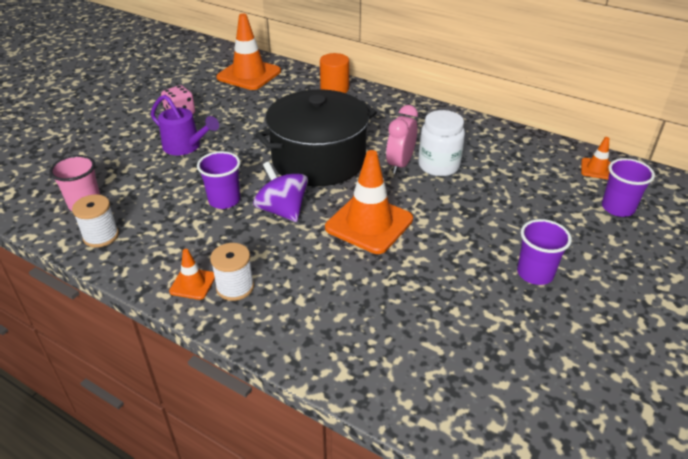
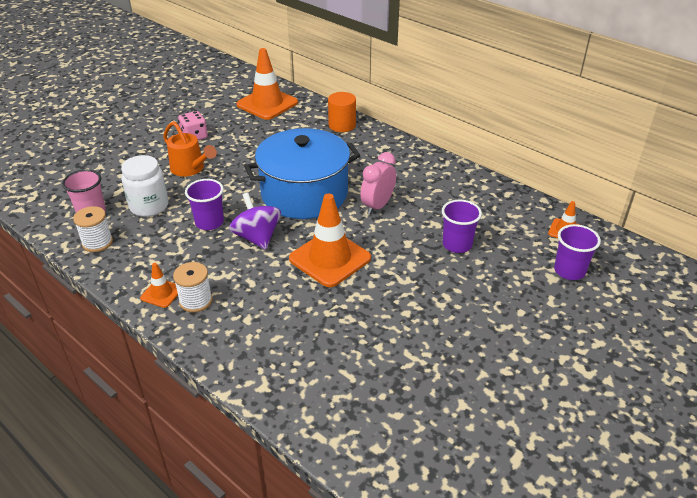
camera: 10 degrees right, 0 degrees up
purple watering can [151,95,219,155] -> orange watering can [163,121,217,177]
black pot [256,89,377,186] -> blue pot [244,128,360,219]
white jar [418,110,465,177] -> white jar moved to [121,155,169,217]
purple cup [517,219,572,285] -> purple cup moved to [442,200,482,253]

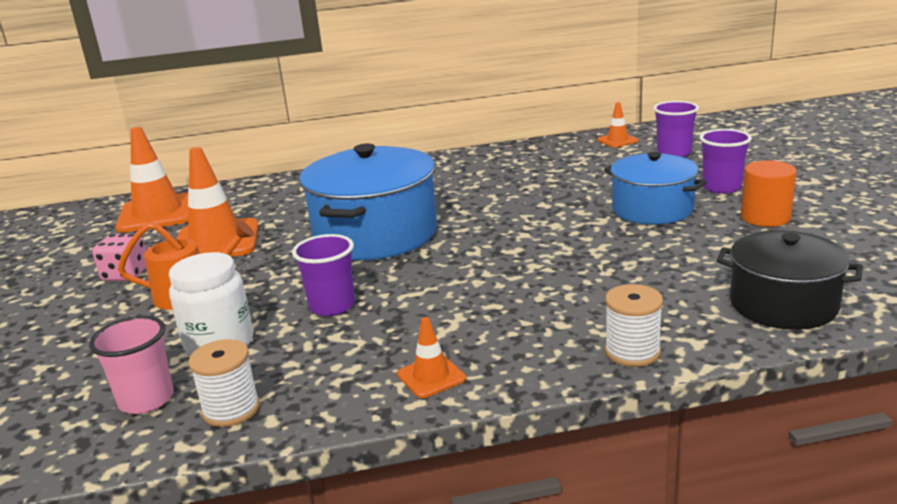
camera: 50 degrees left, 15 degrees down
white spool [173,262,213,312] -> white spool moved to [605,284,663,367]
purple spinning top [229,193,281,250] -> none
orange traffic cone [289,194,371,287] -> orange traffic cone moved to [177,147,259,257]
orange cylinder [328,92,356,132] -> orange cylinder moved to [741,160,797,227]
pink clock [360,152,396,215] -> none
purple cup [442,200,482,253] -> purple cup moved to [700,129,752,194]
none -> blue pot [604,152,707,225]
none -> black pot [717,230,863,330]

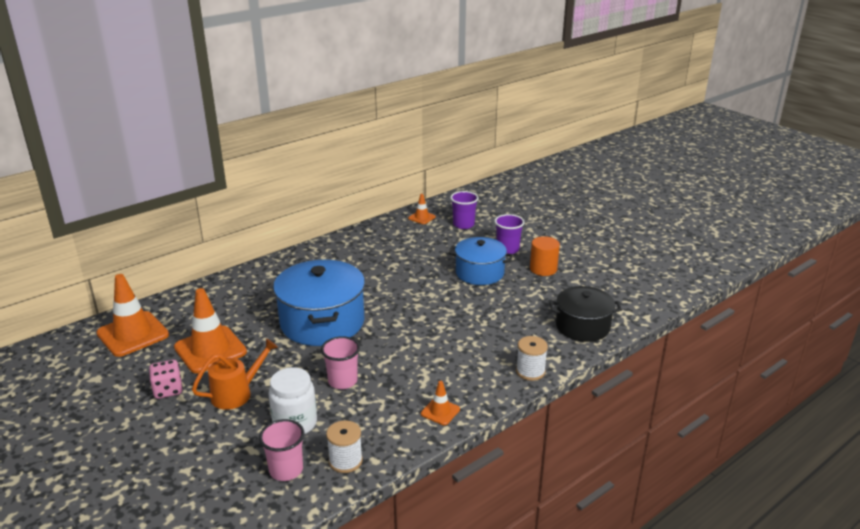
camera: 30 degrees left, 5 degrees up
purple cup [292,234,355,316] -> pink cup [321,336,360,389]

